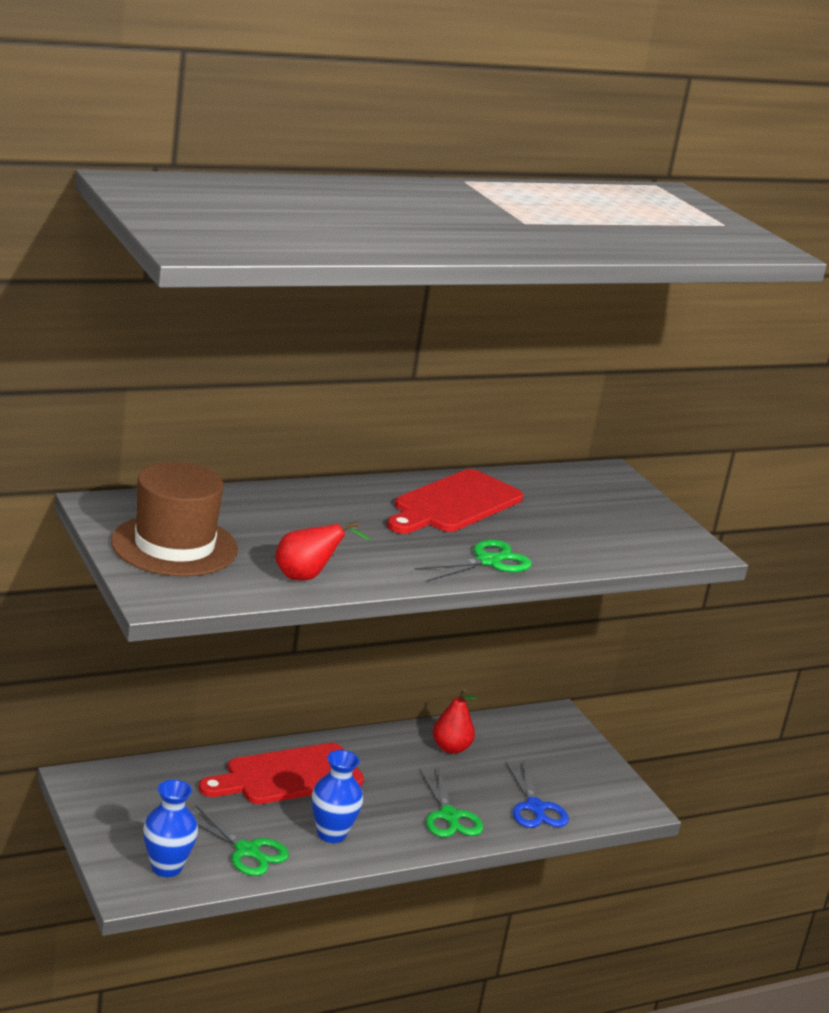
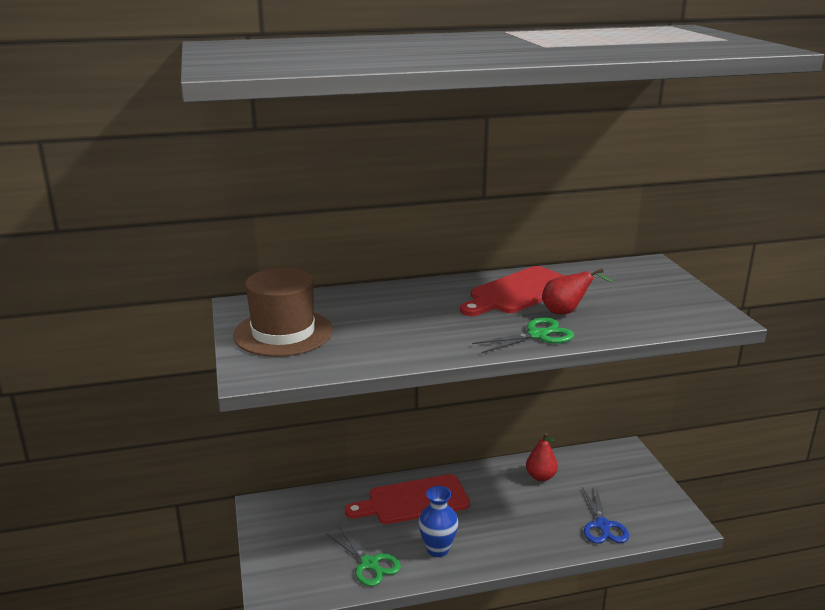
camera: 15 degrees right, 0 degrees up
blue vase [143,780,198,877] -> none
red pear [275,521,372,580] -> red pear moved to [542,268,614,315]
green scissors [419,768,484,837] -> none

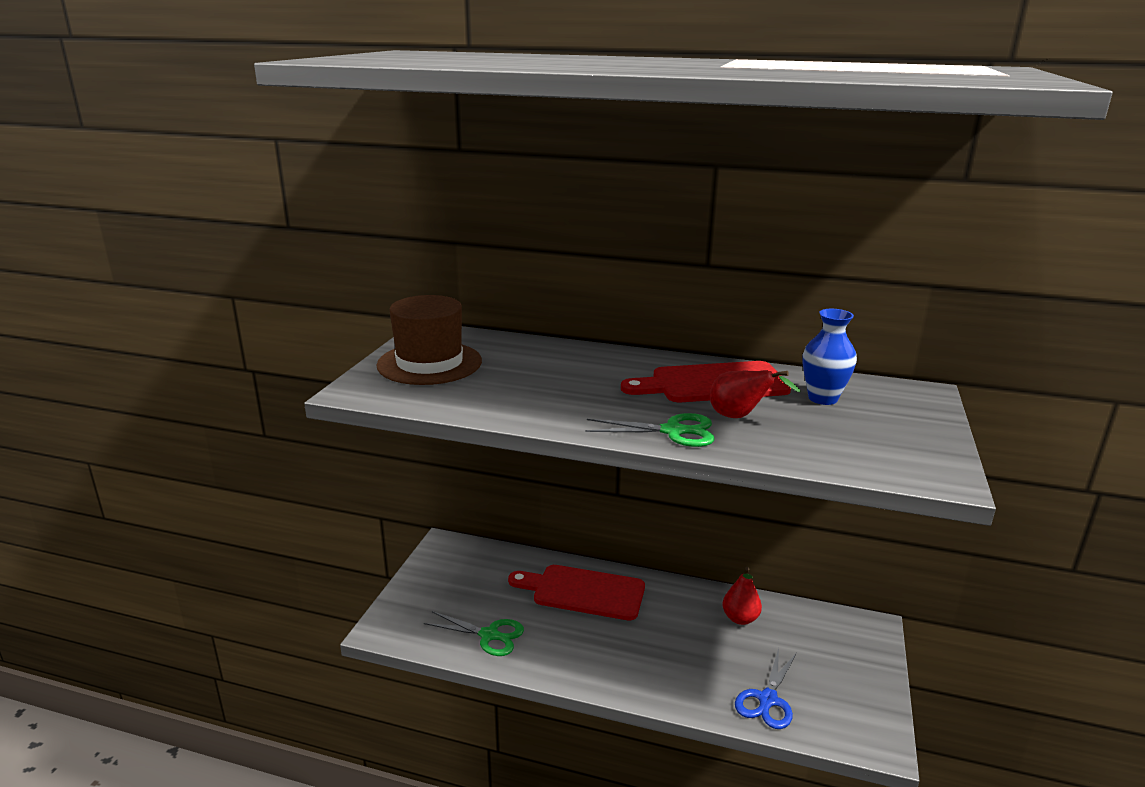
camera: 30 degrees right, 0 degrees up
green scissors [326,527,401,586] -> green scissors turned 60 degrees counterclockwise [424,611,524,656]
blue vase [418,486,458,557] -> blue vase moved to [803,309,857,405]

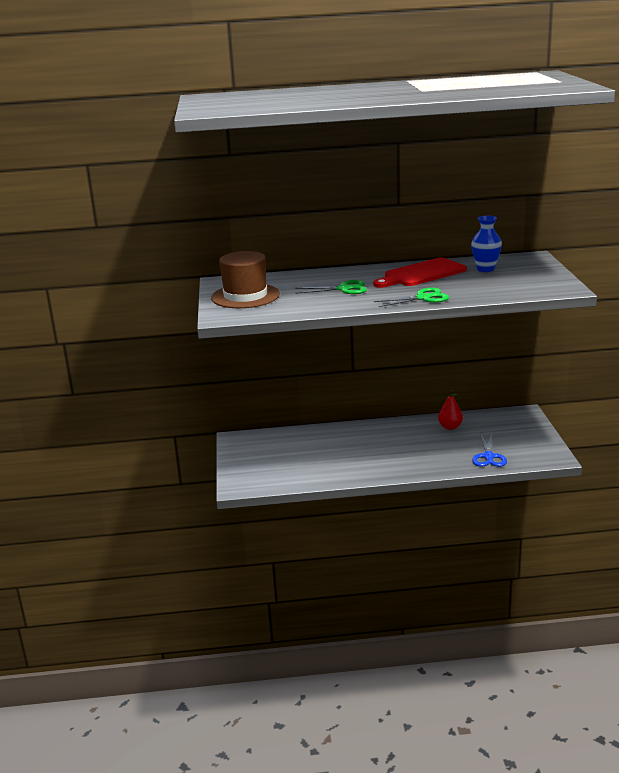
camera: 20 degrees left, 0 degrees up
green scissors [424,611,524,656] -> green scissors moved to [295,280,367,294]
red cutting board [508,565,645,621] -> none
red pear [710,370,801,418] -> none

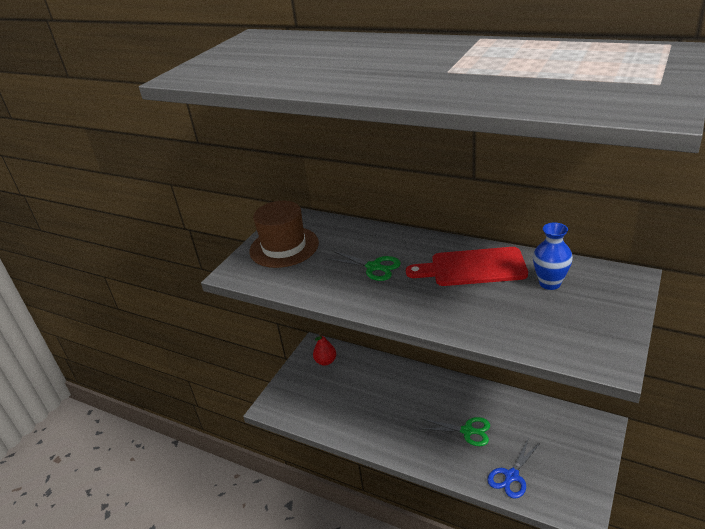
camera: 35 degrees right, 10 degrees up
green scissors [374,288,449,307] -> green scissors moved to [422,417,490,446]
red pear [438,390,463,430] -> red pear moved to [313,333,336,366]

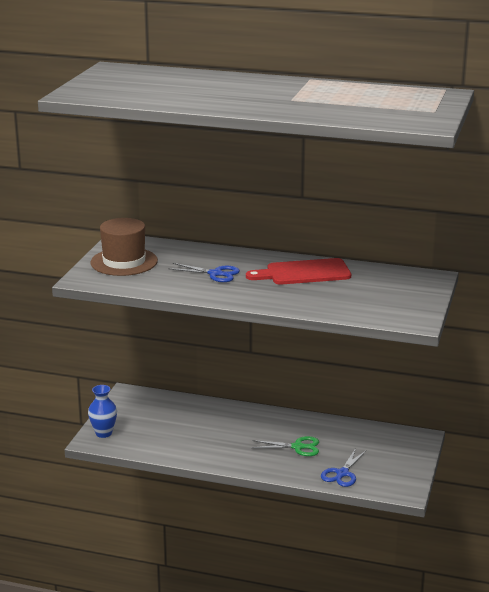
camera: 15 degrees left, 10 degrees down
red pear [313,333,336,366] -> none
green scissors [325,251,401,281] -> blue scissors [168,263,240,282]
blue vase [533,223,573,290] -> blue vase moved to [88,385,117,438]

